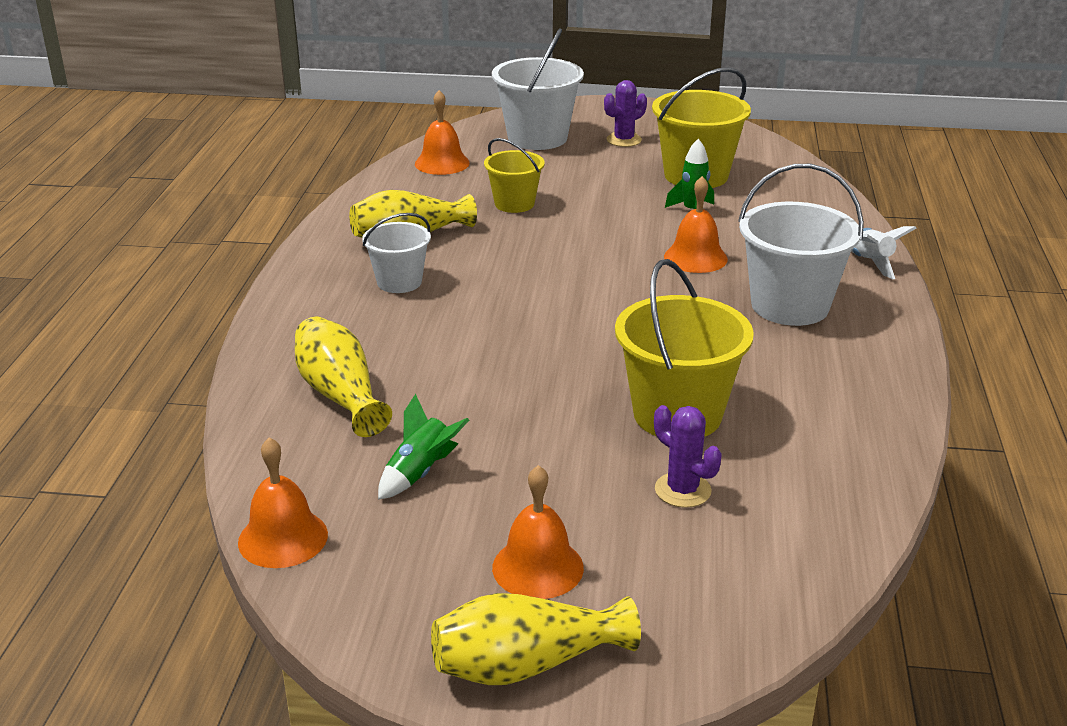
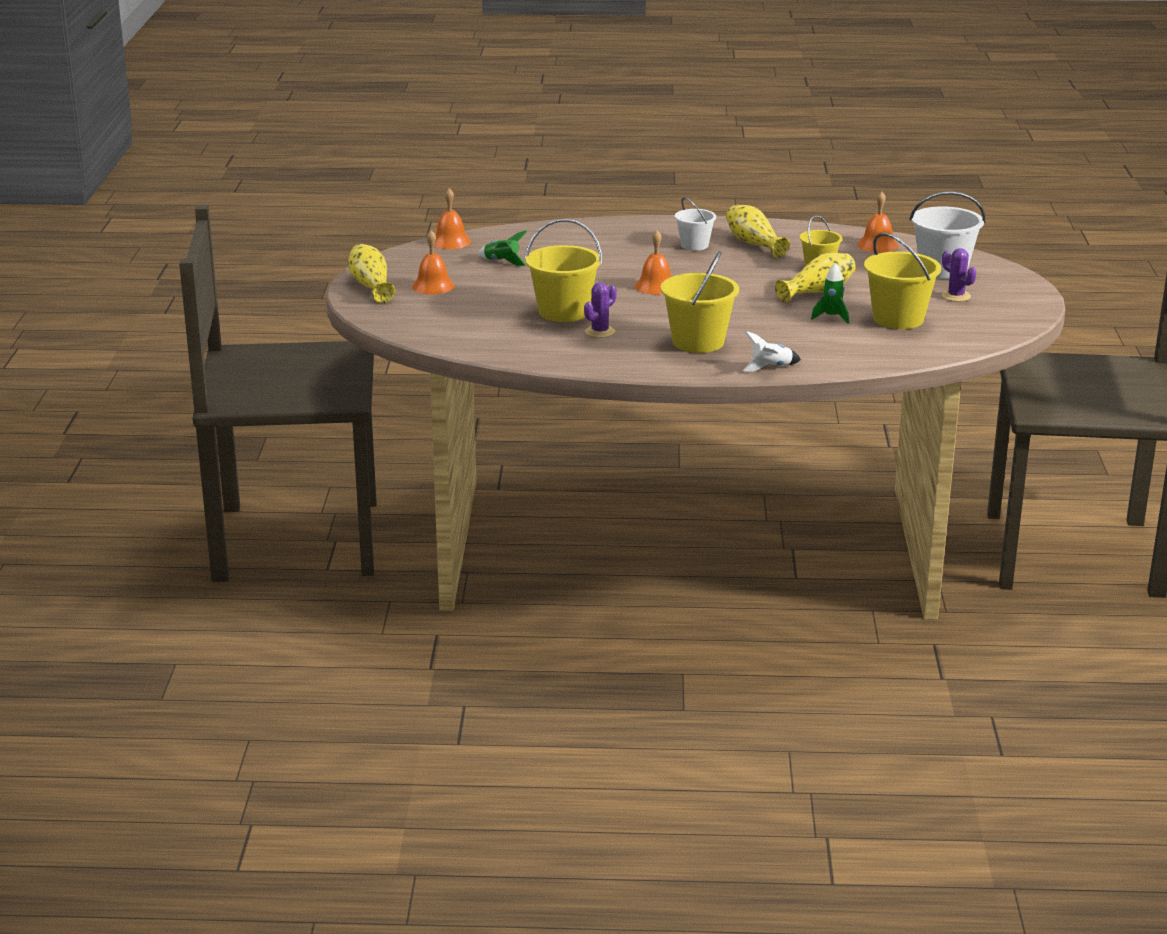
camera: 85 degrees right, 5 degrees down
yellow vase [295,316,392,437] -> yellow vase moved to [775,253,856,303]
purple cactus [654,405,722,508] -> purple cactus moved to [584,282,617,338]
orange bell [664,176,728,273] -> orange bell moved to [635,231,671,295]
white bucket [738,164,864,326] -> yellow bucket [661,251,739,353]

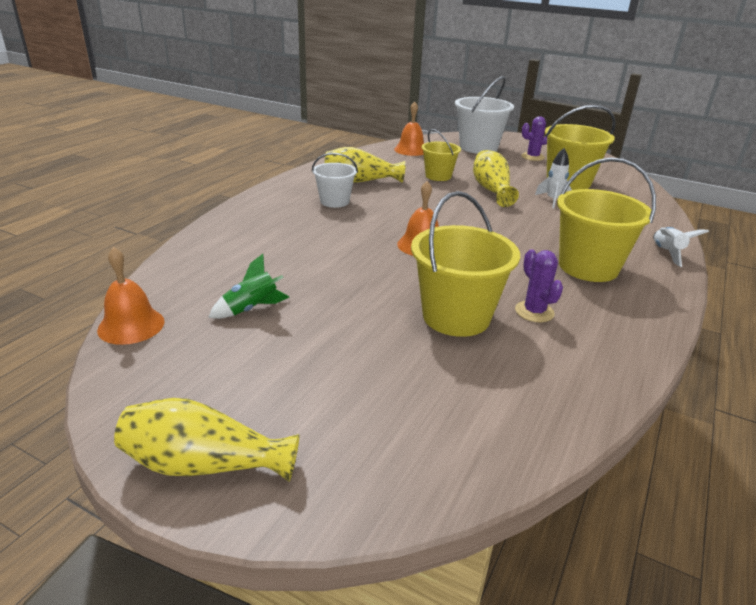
camera: 65 degrees left, 5 degrees up
orange bell [412,230,455,295] -> none
green rocket [811,263,849,324] -> white rocket [535,148,572,208]

